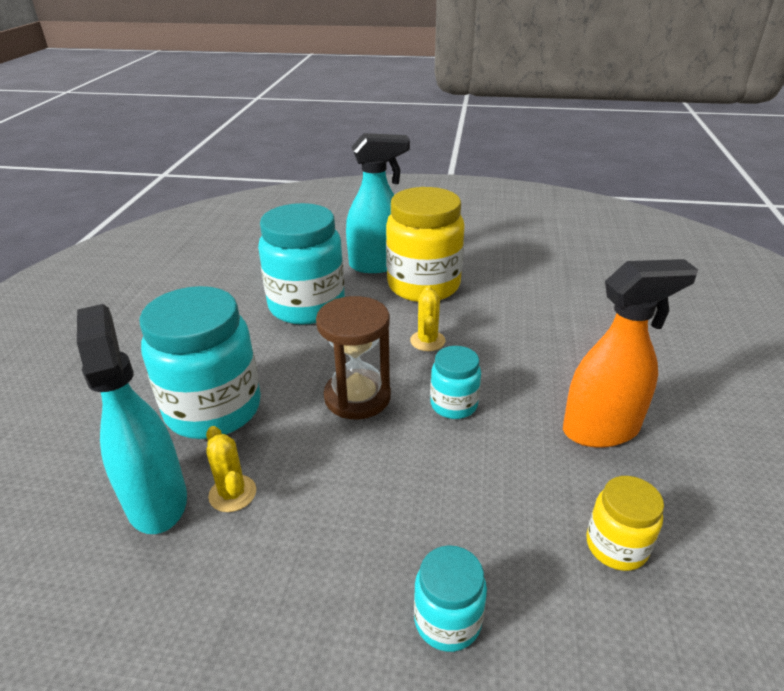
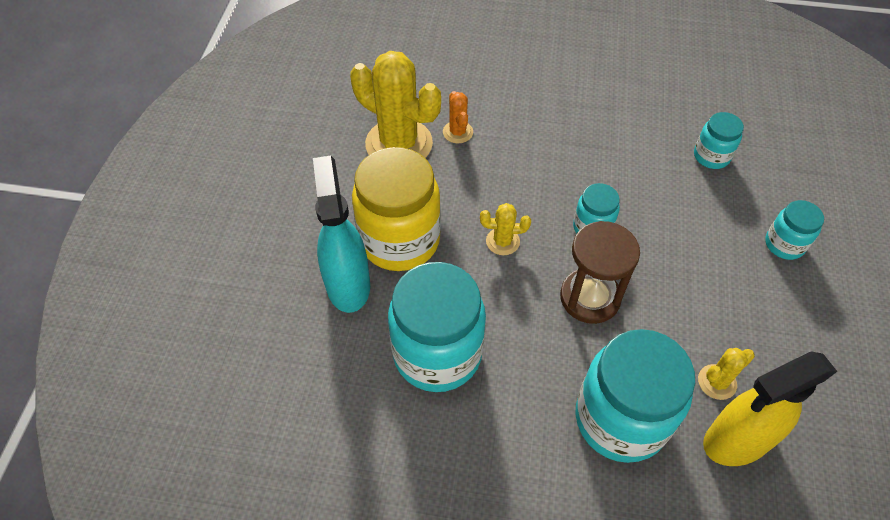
camera: 90 degrees left, 20 degrees up
turquoise spray bottle [77,304,187,534] -> yellow spray bottle [703,352,838,466]
orange spray bottle [563,259,698,448] -> none
yellow jar [586,476,664,571] -> turquoise jar [694,112,744,169]
none -> yellow cactus [350,51,441,158]
none -> orange cactus [443,91,473,143]

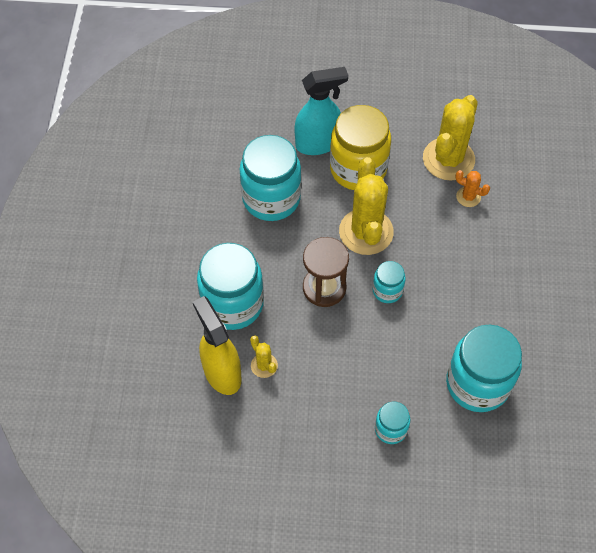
camera: 85 degrees right, 5 degrees up
orange cactus [443,91,473,143] -> orange cactus turned 45 degrees clockwise [455,170,490,207]
yellow cactus [480,203,531,255] -> yellow cactus [339,157,394,255], size x2.17
turquoise jar [694,112,744,169] -> turquoise jar [446,325,522,412], size x2.01

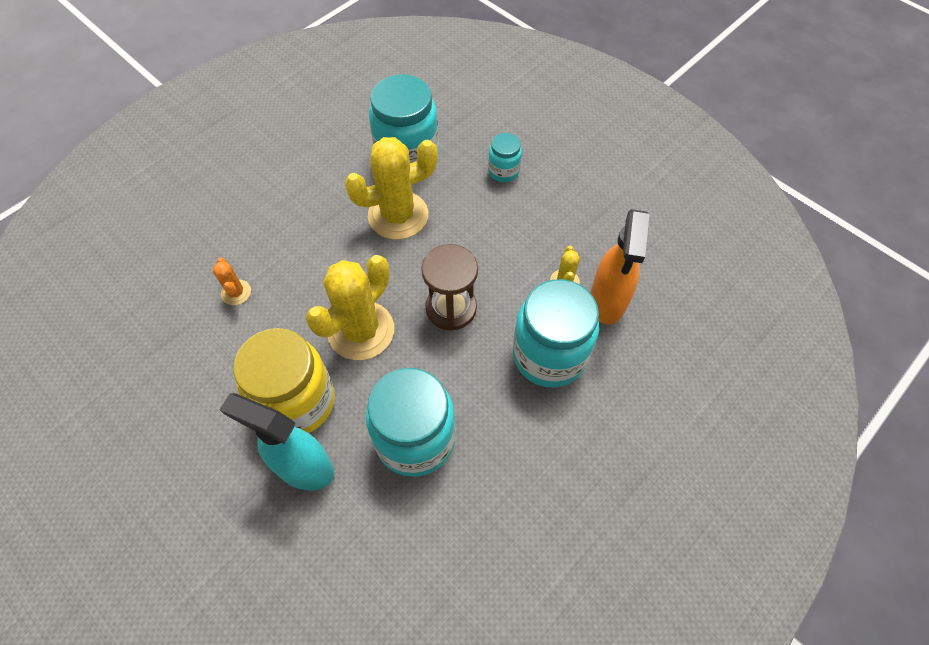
camera: 140 degrees left, 0 degrees up
yellow spray bottle [193,296,242,395] -> orange spray bottle [590,209,650,325]
turquoise jar [372,261,406,303] -> none
yellow cactus [423,95,478,181] -> yellow cactus moved to [345,137,438,239]

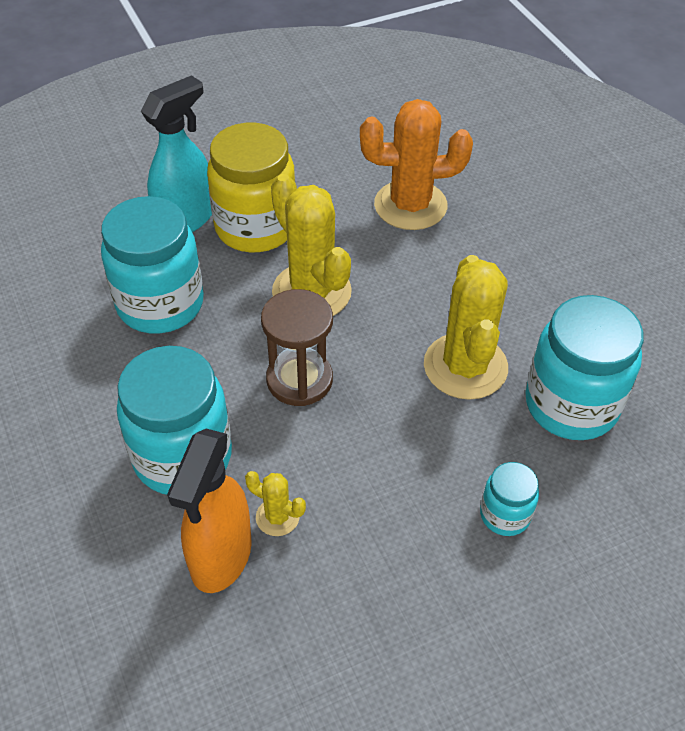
camera: 110 degrees right, 10 degrees down
orange cactus [213,258,251,305] -> orange cactus [360,99,473,230], size x2.17
orange spray bottle [590,209,650,325] -> orange spray bottle turned 105 degrees counterclockwise [167,429,252,593]

